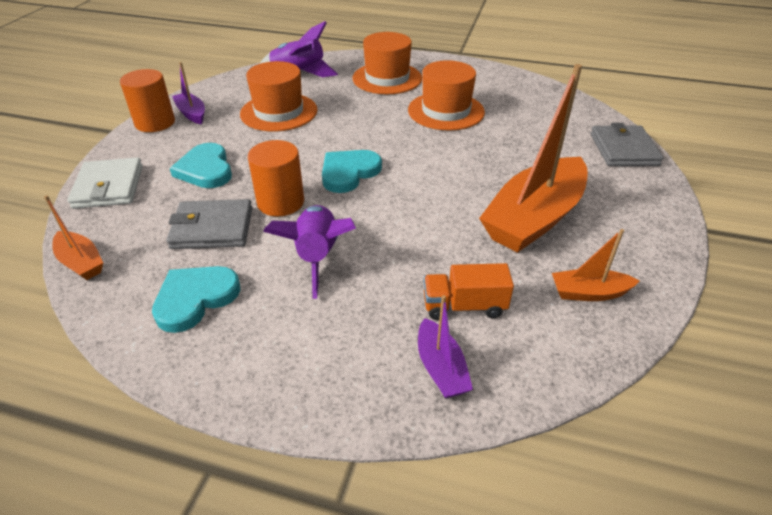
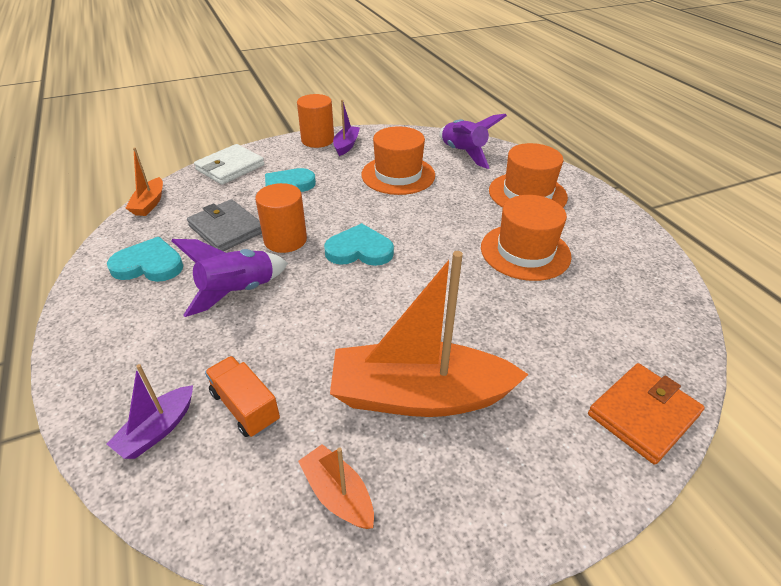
camera: 50 degrees right, 0 degrees up
grey wallet [591,123,663,166] -> orange wallet [588,363,705,465]

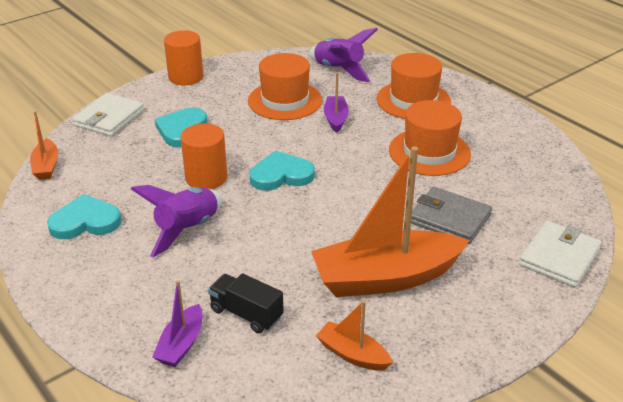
camera: 15 degrees left, 5 degrees down
grey wallet [187,199,262,251] -> grey wallet moved to [411,187,492,244]
orange truck [205,356,280,437] -> black truck [208,273,284,333]
purple boat [333,100,360,156] -> purple boat moved to [324,73,349,133]
orange wallet [588,363,705,465] -> white wallet [519,221,601,287]

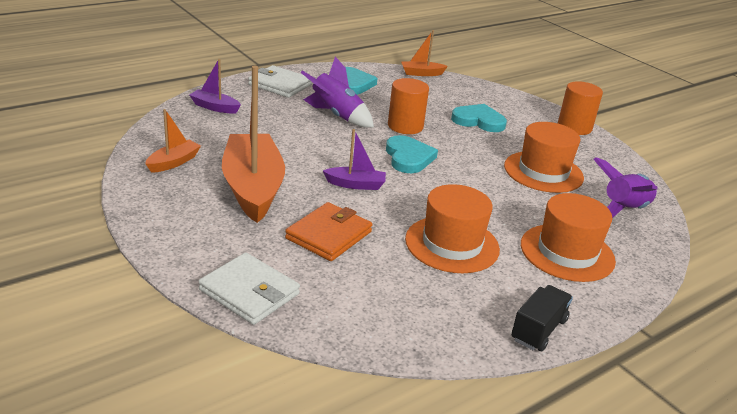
camera: 90 degrees right, 5 degrees down
white wallet [72,93,144,136] -> white wallet moved to [248,65,312,98]
black truck [208,273,284,333] -> black truck moved to [511,285,573,351]
purple boat [324,73,349,133] -> purple boat moved to [323,129,386,190]
grey wallet [411,187,492,244] -> orange wallet [285,202,372,261]

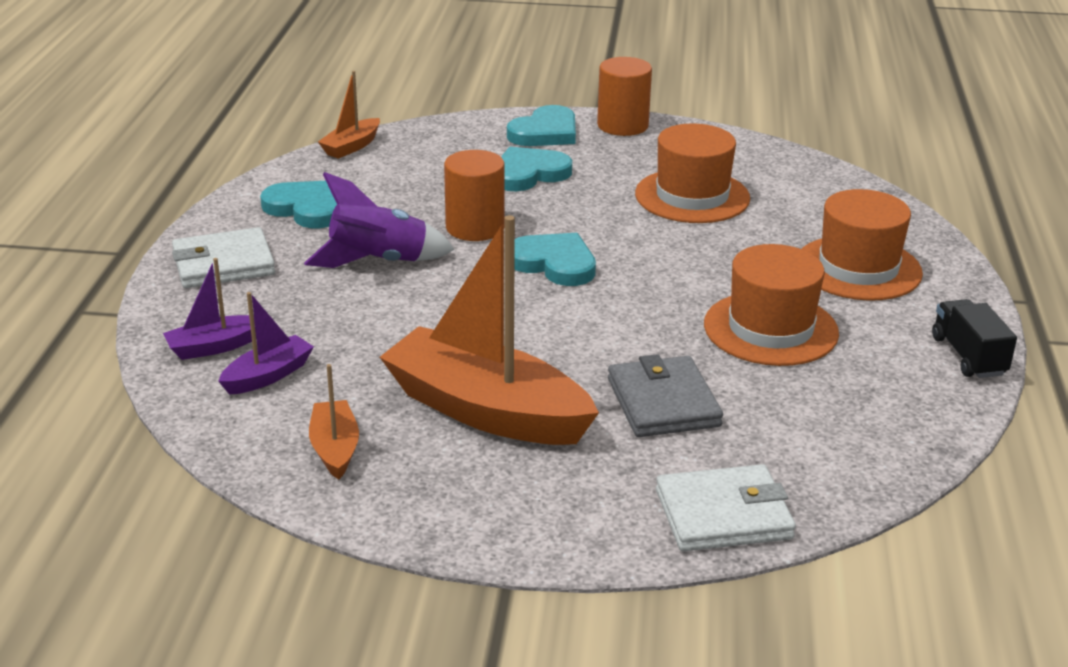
camera: 45 degrees left, 0 degrees up
orange wallet [285,202,372,261] -> grey wallet [608,354,723,437]
purple boat [323,129,386,190] -> purple boat moved to [218,292,314,395]
purple rocket [593,157,657,218] -> none
none -> turquoise heart [507,105,576,146]

